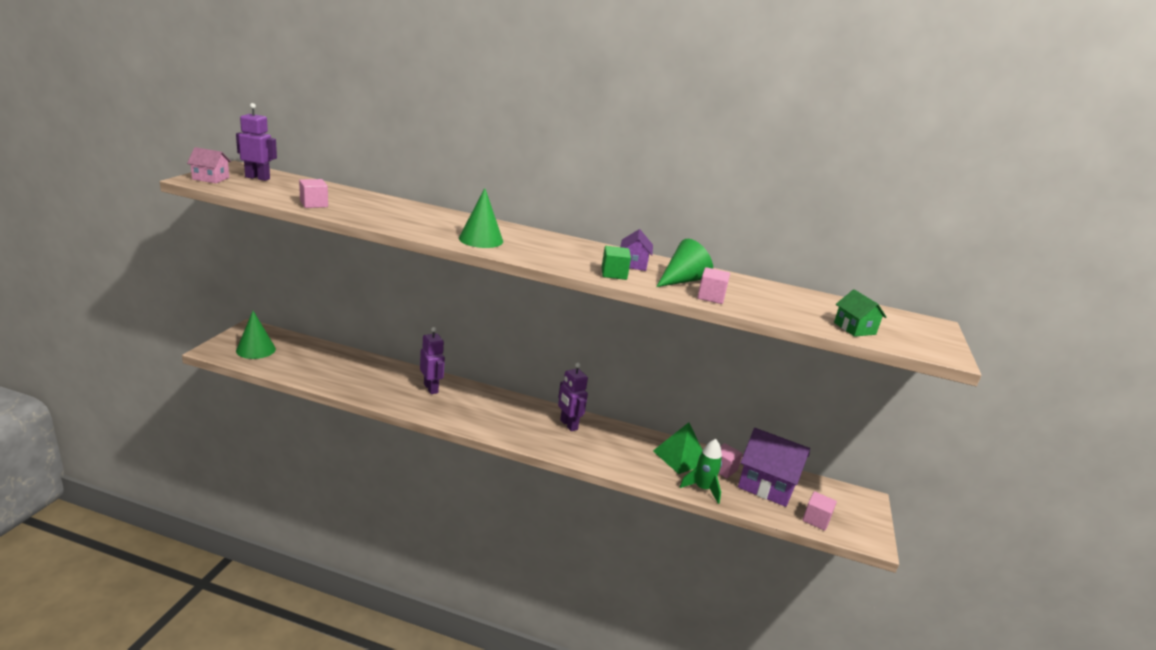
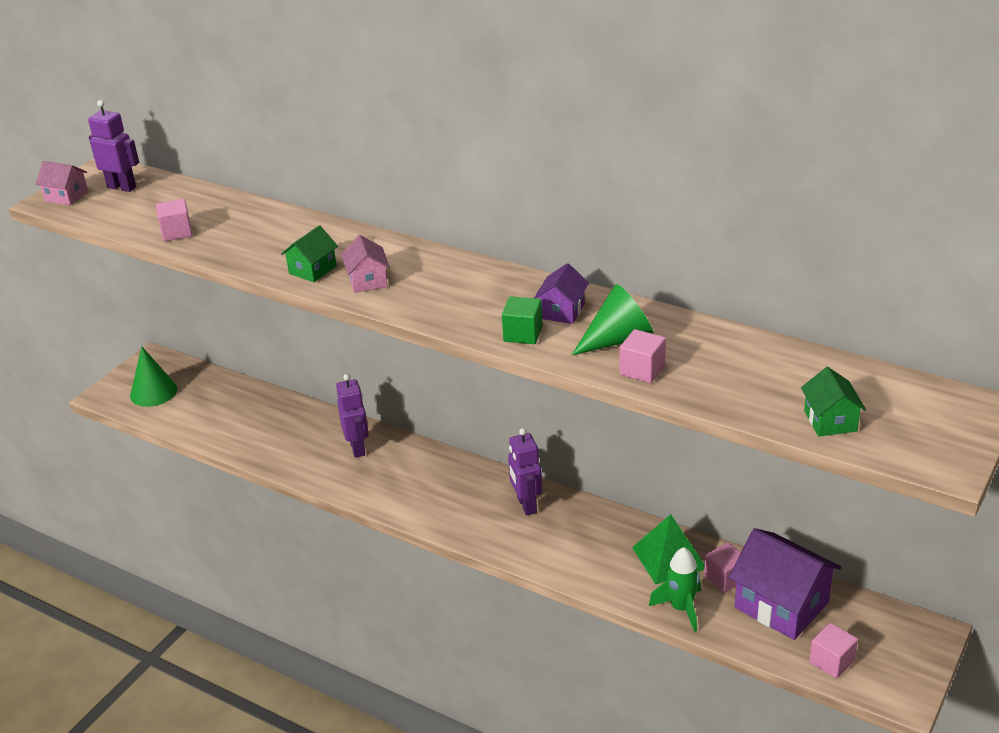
camera: 20 degrees right, 10 degrees up
green cone [459,188,503,248] -> pink house [341,235,390,293]
none -> green house [281,225,338,282]

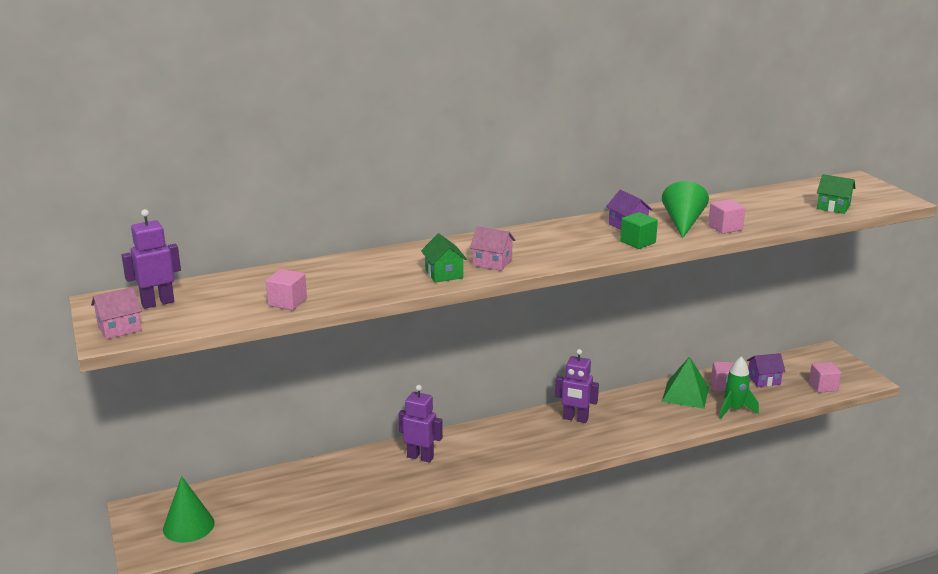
camera: 55 degrees left, 10 degrees down
purple house [729,528,841,640] -> purple house [747,353,786,387], size x0.52

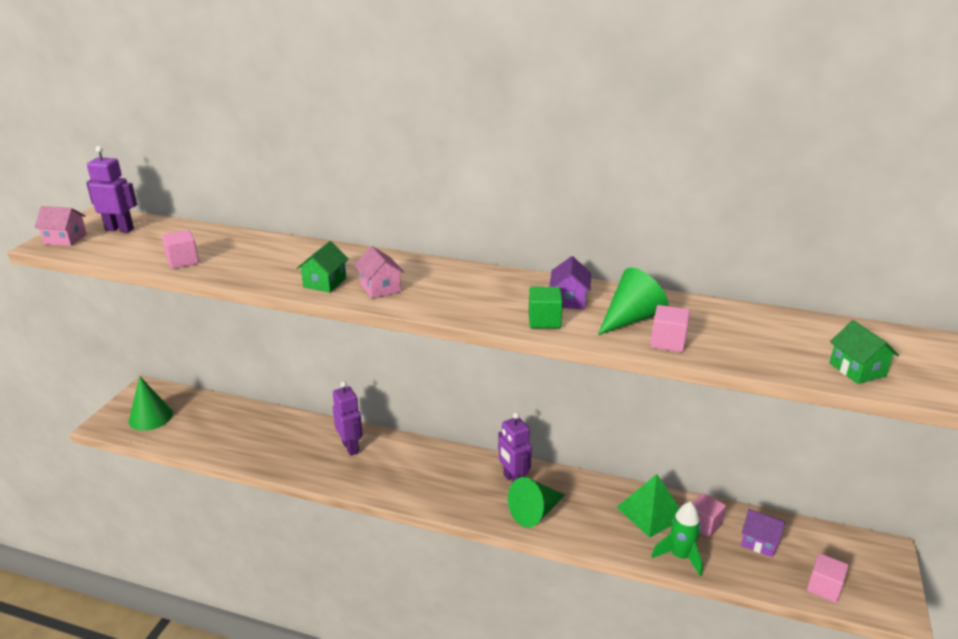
camera: 40 degrees right, 5 degrees up
none -> green cone [508,477,565,528]

